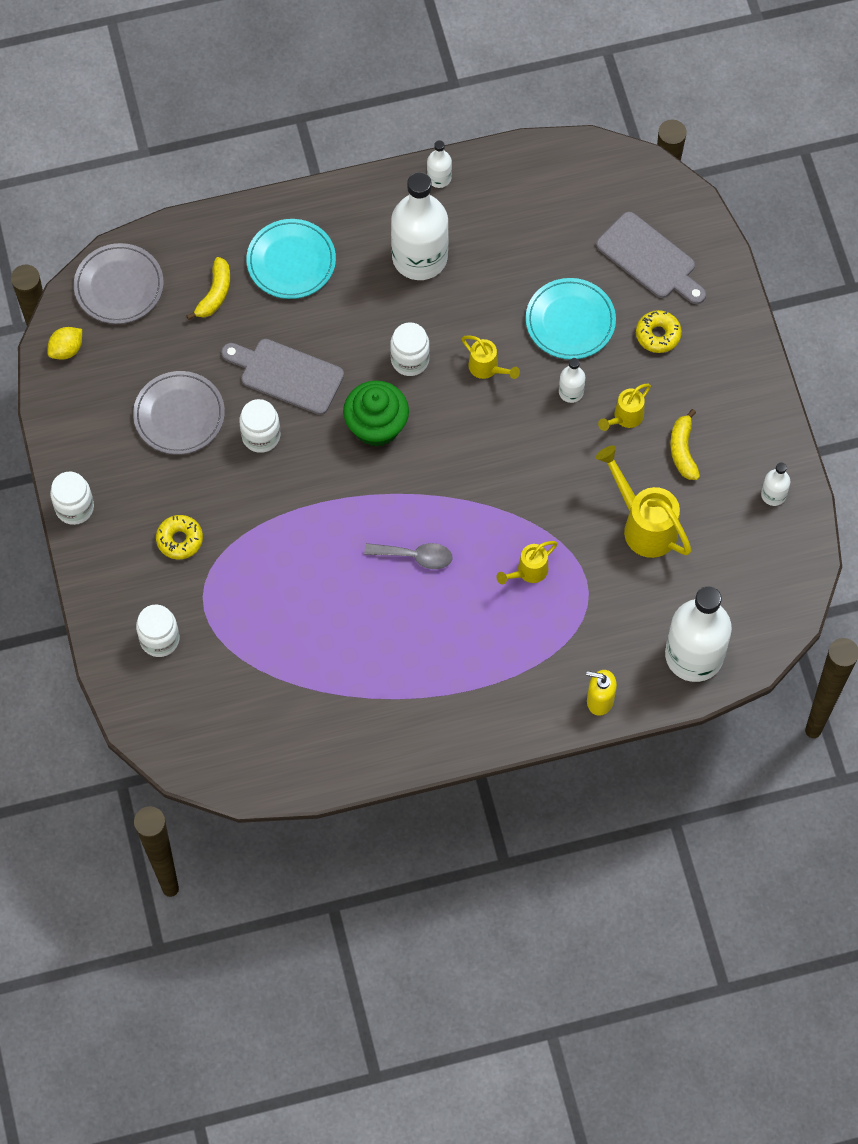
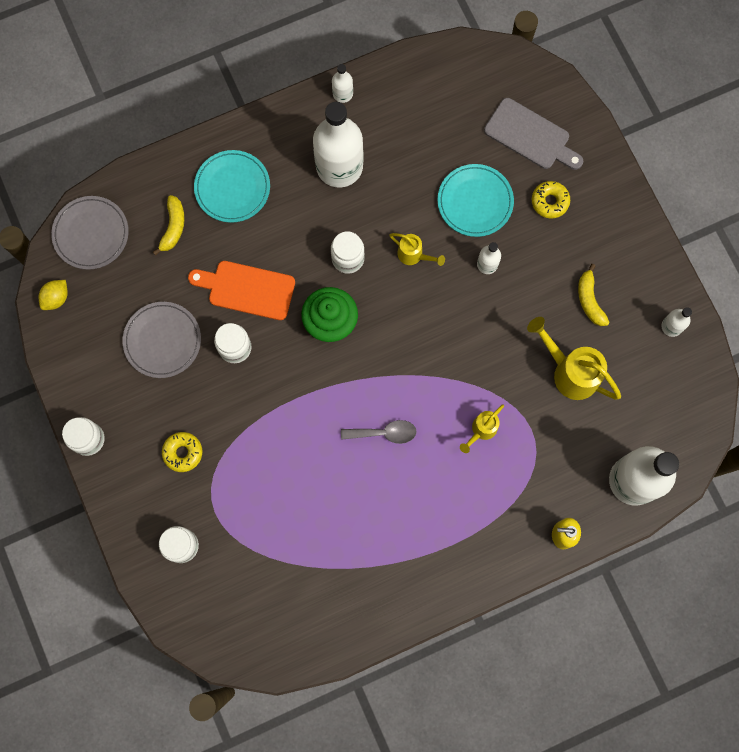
camera: 10 degrees left, 10 degrees up
grey cutting board [221,339,344,415] -> orange cutting board [188,261,295,320]
yellow watering can [598,384,651,431] -> none

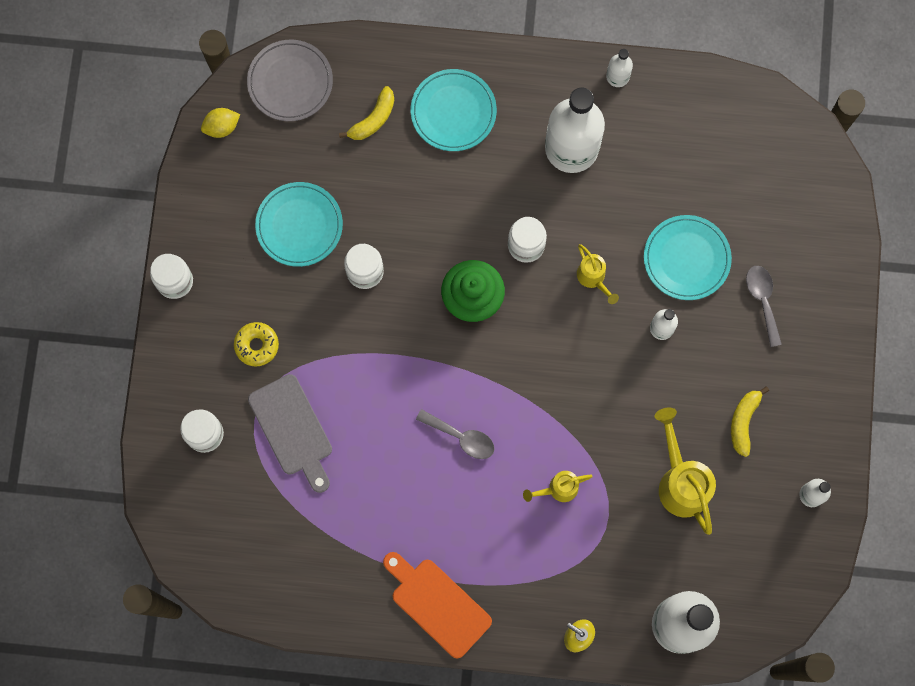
camera: 30 degrees right, 0 degrees up
grey plate [123,302,201,378] -> turquoise plate [255,182,343,267]
orange cutting board [188,261,295,320] -> orange cutting board moved to [383,552,492,659]
grey cutting board [484,98,583,170] -> grey cutting board moved to [248,374,332,493]
yellow donut [532,181,570,218] -> grey spoon [746,266,782,347]

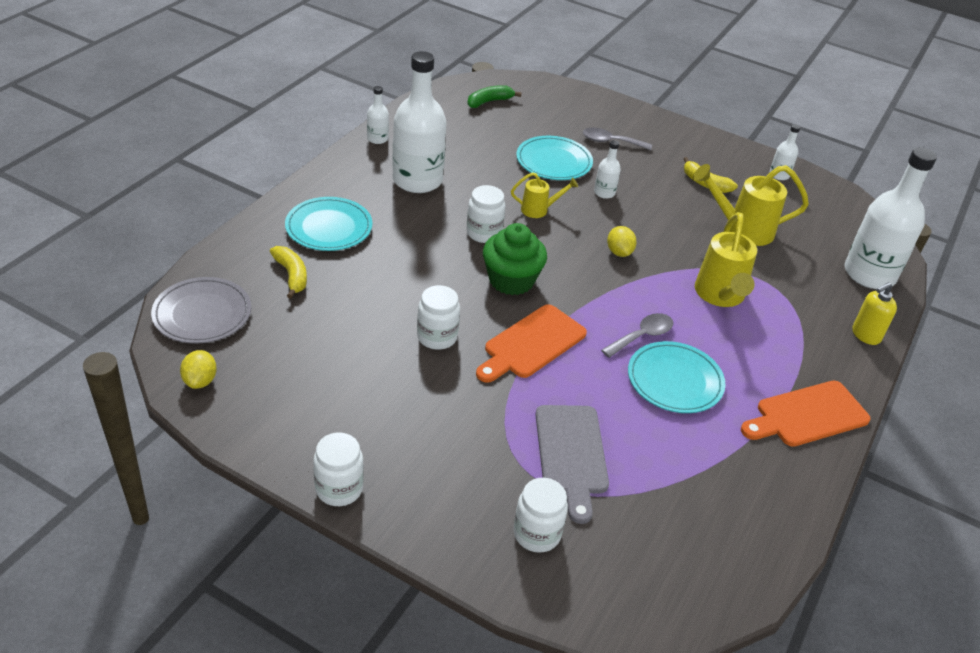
camera: 70 degrees left, 35 degrees down
yellow donut [234,322,279,367] -> none
grey cutting board [248,374,332,493] -> grey cutting board turned 90 degrees clockwise [536,405,609,524]
turquoise plate [255,182,343,267] -> turquoise plate moved to [628,341,725,413]
yellow watering can [523,471,593,502] -> yellow watering can [695,212,757,307], size x1.78
none -> green banana [467,85,522,108]
none -> orange cutting board [476,304,587,383]
none -> yellow lemon [607,226,637,257]

